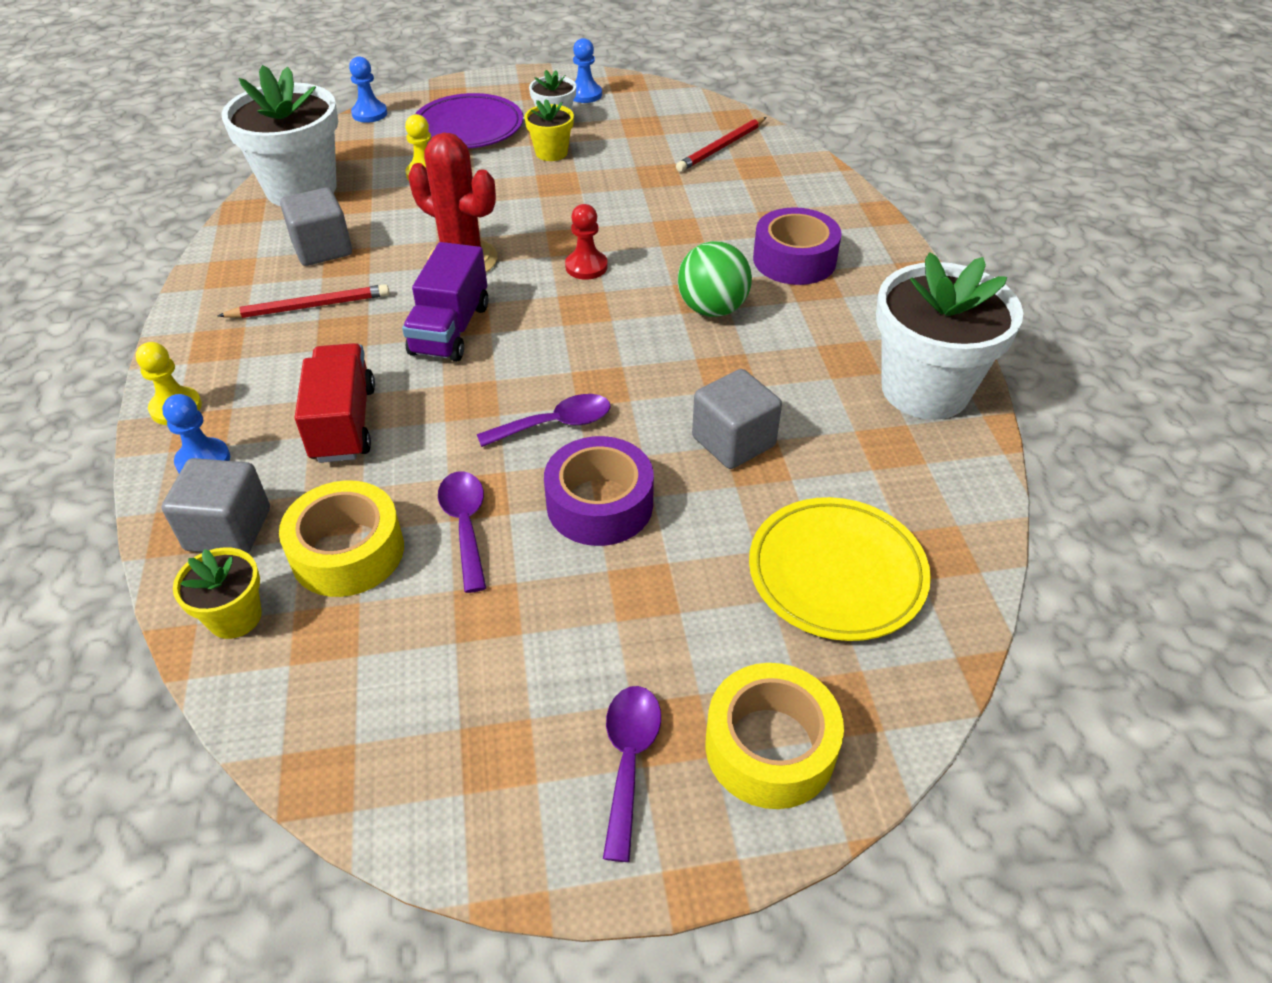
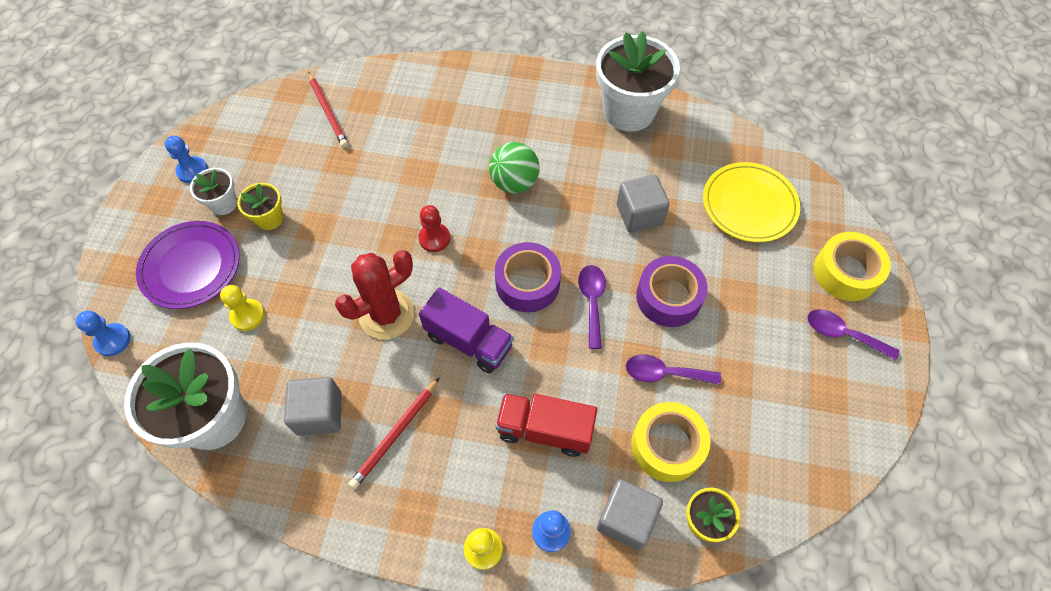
camera: 70 degrees left, 15 degrees up
red pencil [218,284,389,318] -> red pencil turned 150 degrees counterclockwise [349,377,440,489]
purple tape [753,207,842,285] -> purple tape moved to [495,242,561,312]

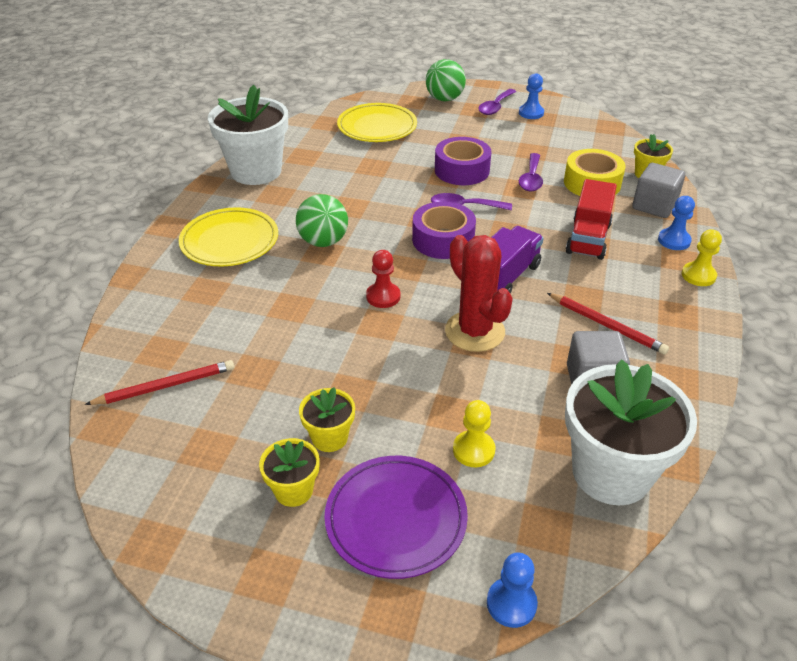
camera: 85 degrees left, 20 degrees down
blue pawn [165,136,208,183] -> blue pawn moved to [519,73,544,119]
white flower pot [190,168,237,215] -> yellow flower pot [259,438,320,507]
grey cube [617,175,670,233] -> none
yellow tape [814,232,891,301] -> green ball [426,59,466,101]
none -> yellow plate [179,208,278,266]

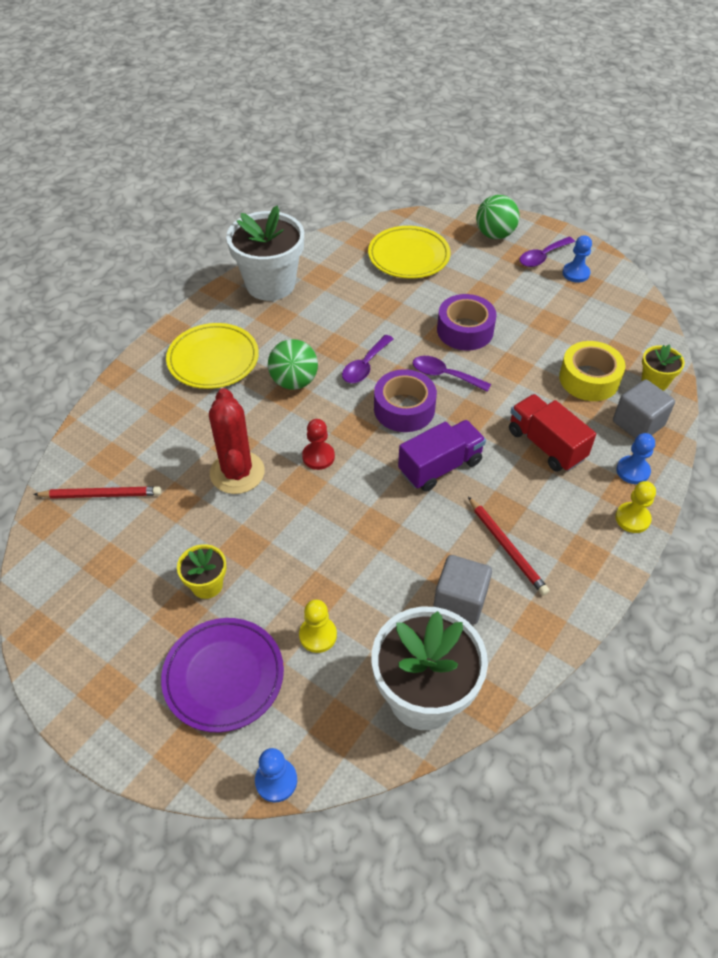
camera: 20 degrees right, 10 degrees up
yellow flower pot [259,438,320,507] -> none
red cactus [445,235,513,352] -> red cactus moved to [209,388,265,494]
purple spoon [519,153,543,191] -> purple spoon moved to [342,335,393,383]
red truck [566,179,617,260] -> red truck turned 105 degrees clockwise [509,394,596,472]

